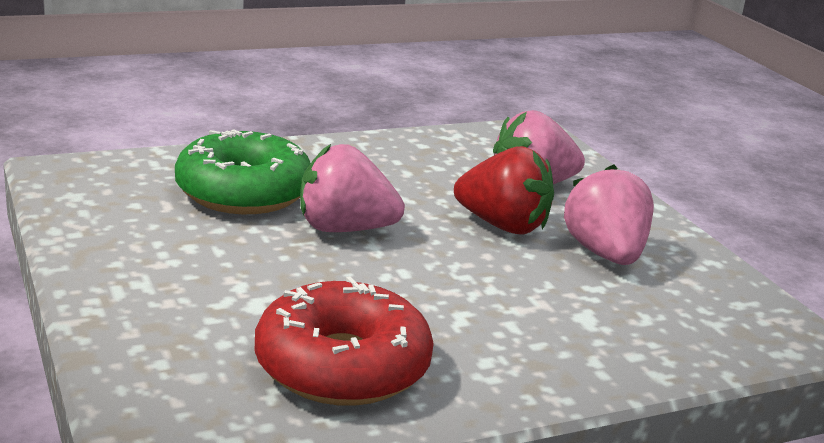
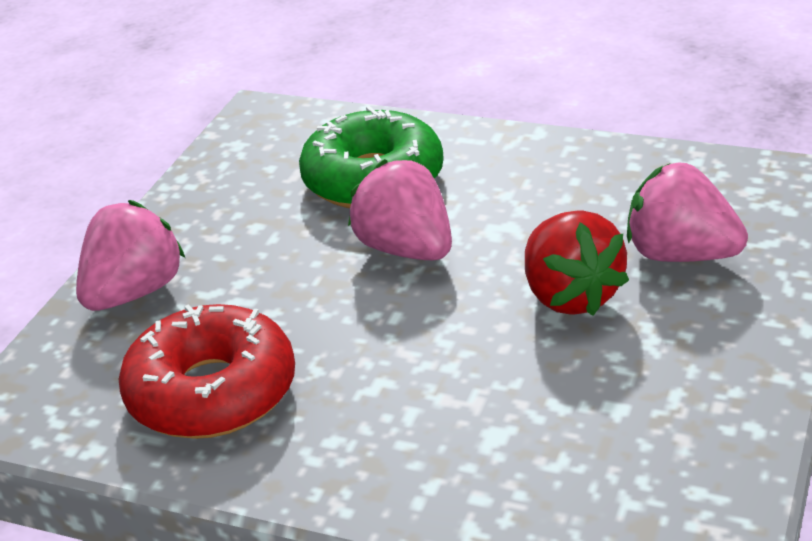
camera: 50 degrees right, 10 degrees up
pink strawberry [564,165,654,265] -> pink strawberry moved to [76,200,185,311]

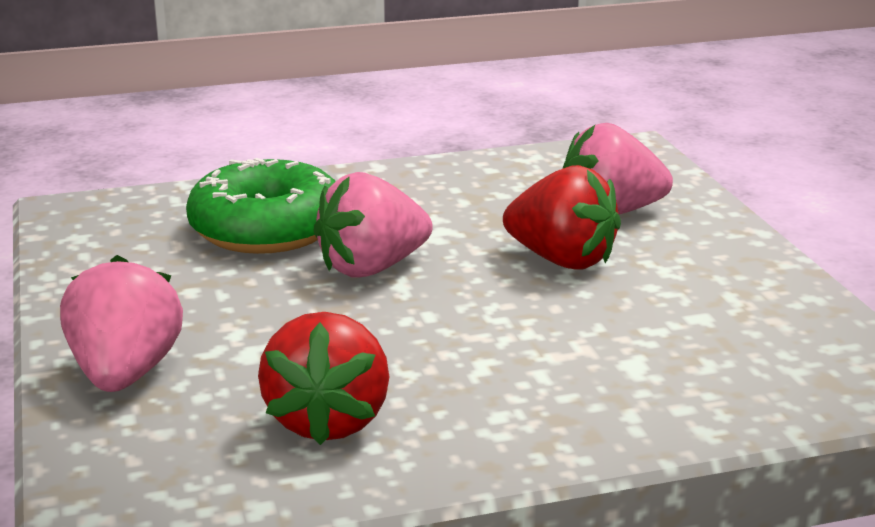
camera: 40 degrees left, 10 degrees down
red donut [119,304,295,439] -> red strawberry [258,312,389,445]
pink strawberry [348,159,452,260] -> pink strawberry turned 45 degrees counterclockwise [313,172,433,277]

